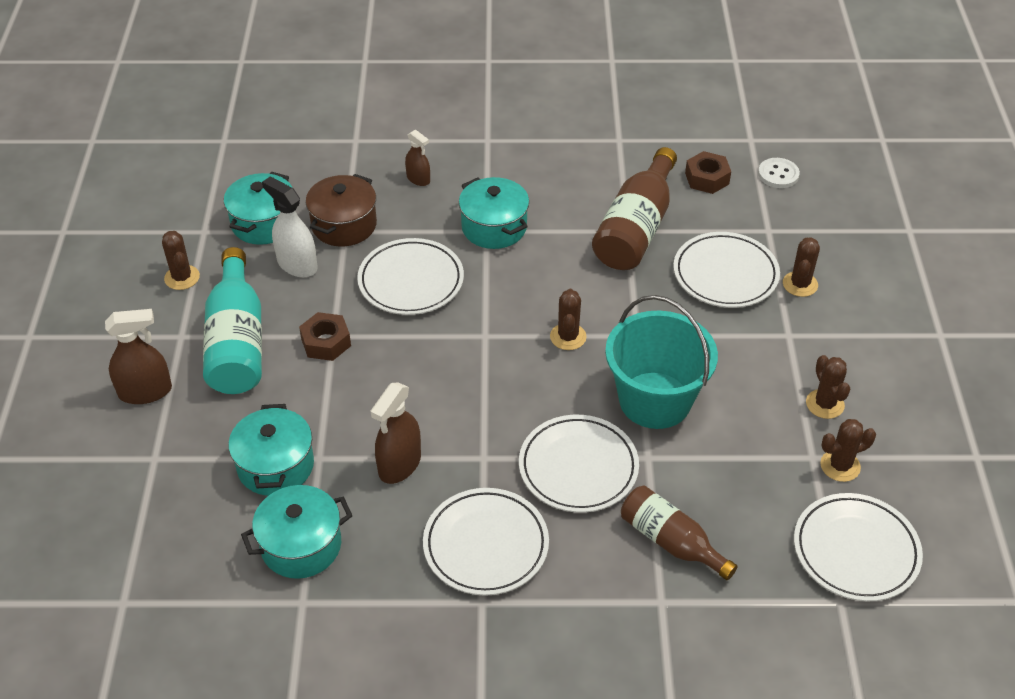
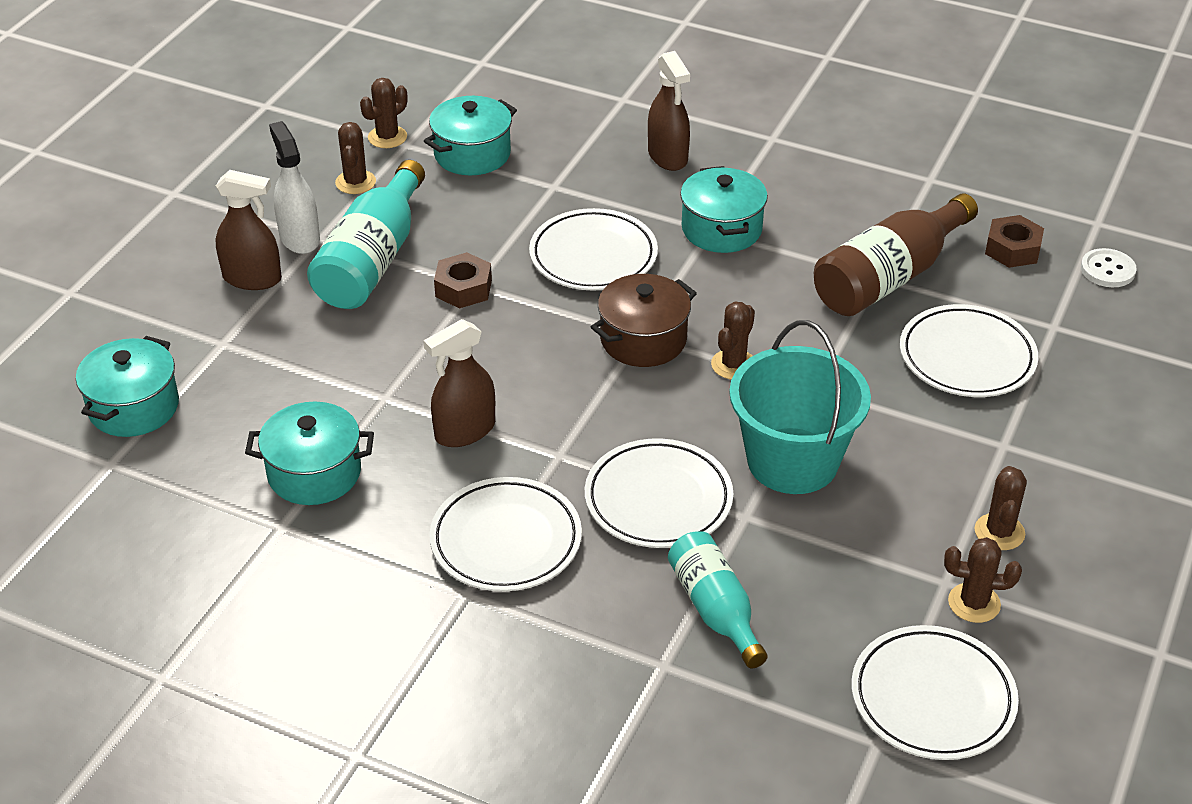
camera: 25 degrees right, 5 degrees down
turquoise pot [228,404,314,496] -> turquoise pot moved to [76,336,179,437]
white spray bottle [262,177,318,278] -> white spray bottle moved to [269,121,320,254]
brown pot [306,174,377,247] -> brown pot moved to [591,274,697,367]
brown spray bottle [405,129,430,186] -> brown spray bottle [648,51,690,171], size x1.63
brown bottle [621,486,738,580] -> turquoise bottle [668,531,768,668]
brown cactus [783,237,820,297] -> brown cactus moved to [360,78,408,148]

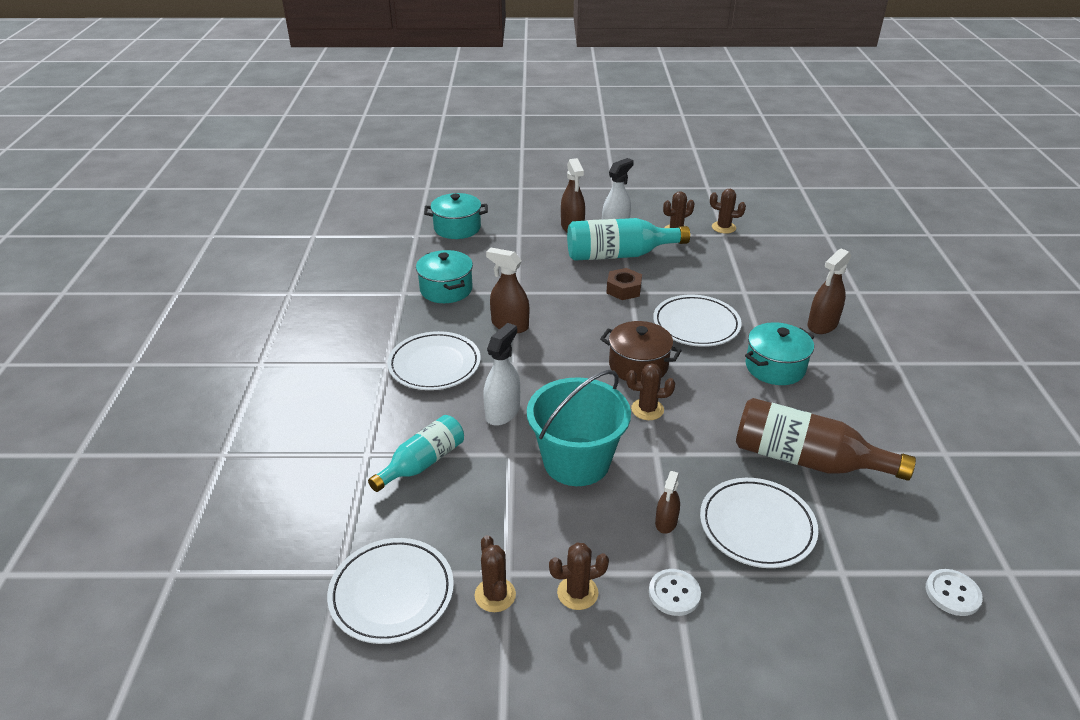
camera: 65 degrees right, 5 degrees down
turquoise pot [424,96,517,175] -> none
white plate [585,438,733,548] -> white spray bottle [483,323,520,426]
brown nut [985,215,1044,268] -> none
none -> white button [649,569,701,616]
none -> brown spray bottle [655,471,680,534]

